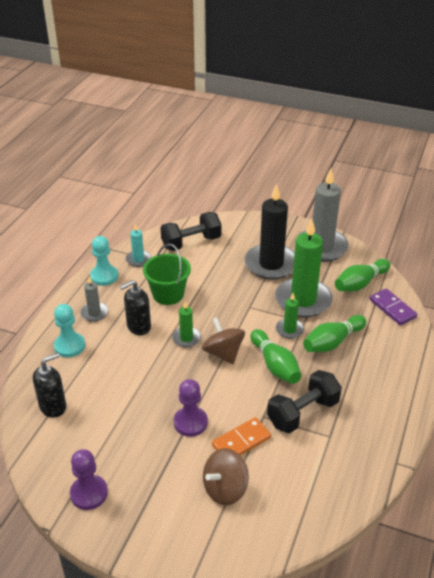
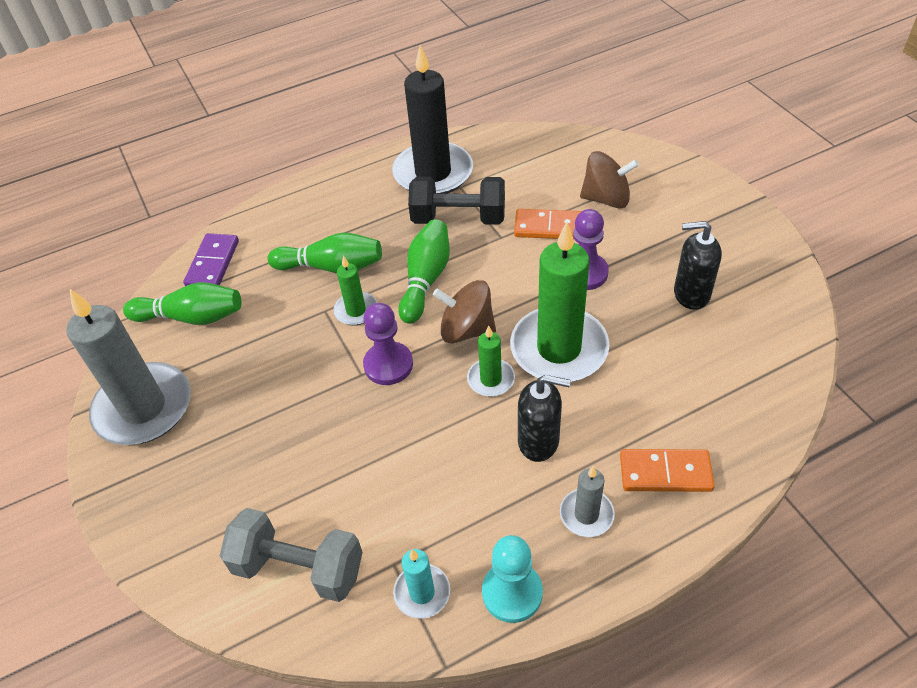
camera: 135 degrees left, 10 degrees up
black soap dispenser [33,353,66,417] -> black soap dispenser moved to [674,221,722,310]
turquoise pawn [54,304,85,357] -> orange domino [620,449,715,492]
purple pawn [70,449,108,510] -> purple pawn moved to [363,303,413,385]
green bucket [143,244,191,305] -> none
black dumbbell [160,212,222,251] -> grey dumbbell [220,508,363,602]
brown spinning top [202,317,245,364] -> brown spinning top turned 90 degrees clockwise [433,280,496,344]
black candle [245,184,295,279] -> black candle moved to [392,45,473,194]
green candle [275,218,333,317] -> green candle moved to [510,222,610,382]

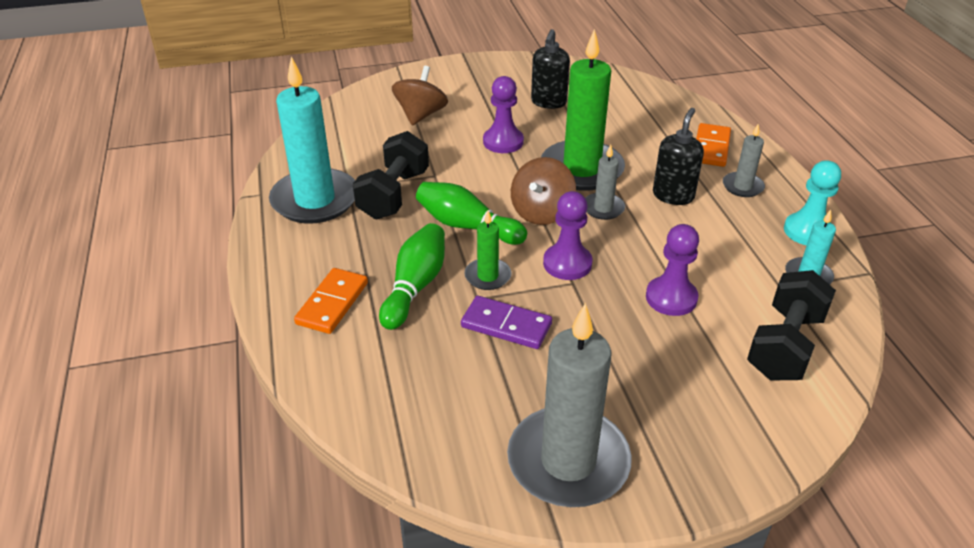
camera: 80 degrees left, 10 degrees down
green bowling pin [123,282,241,325] -> none
purple domino [183,233,239,286] -> purple domino moved to [461,296,552,349]
grey dumbbell [220,508,363,602] -> black dumbbell [747,270,836,380]
black candle [392,45,473,194] -> turquoise candle [269,57,355,224]
green candle [467,326,515,396] -> grey candle [585,145,625,220]
orange domino [514,209,582,239] -> orange domino moved to [294,268,368,334]
none -> purple pawn [646,224,699,316]

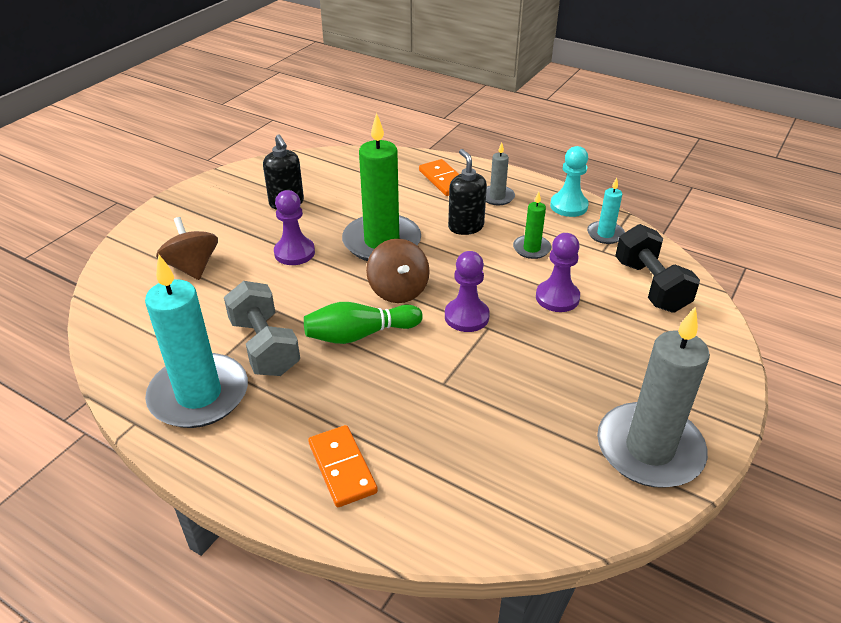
camera: 45 degrees left, 0 degrees up
black dumbbell [353,131,429,219] -> grey dumbbell [224,281,300,376]
green bowling pin [379,223,445,330] -> none
purple domino [461,296,552,349] -> none
green candle [464,211,511,290] -> green candle moved to [513,192,551,259]
grey candle [585,145,625,220] -> none

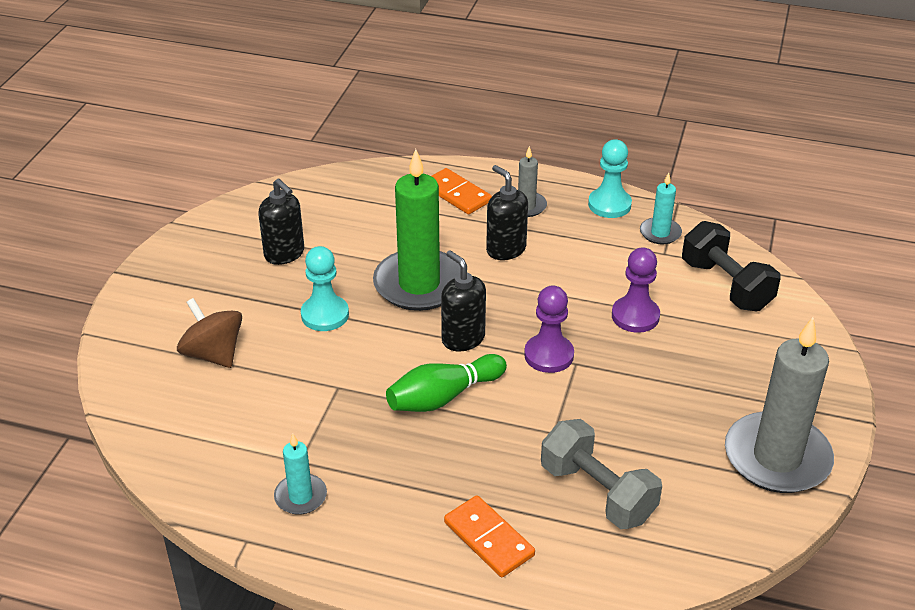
camera: 15 degrees left, 0 degrees up
turquoise candle [145,254,248,428] -> turquoise candle [274,434,327,515], size x0.48
grey dumbbell [224,281,300,376] -> grey dumbbell moved to [541,419,662,529]
purple pawn [274,190,315,265] -> turquoise pawn [301,246,349,331]
brown spinning top [366,239,430,303] -> black soap dispenser [441,250,486,351]
green candle [513,192,551,259] -> none

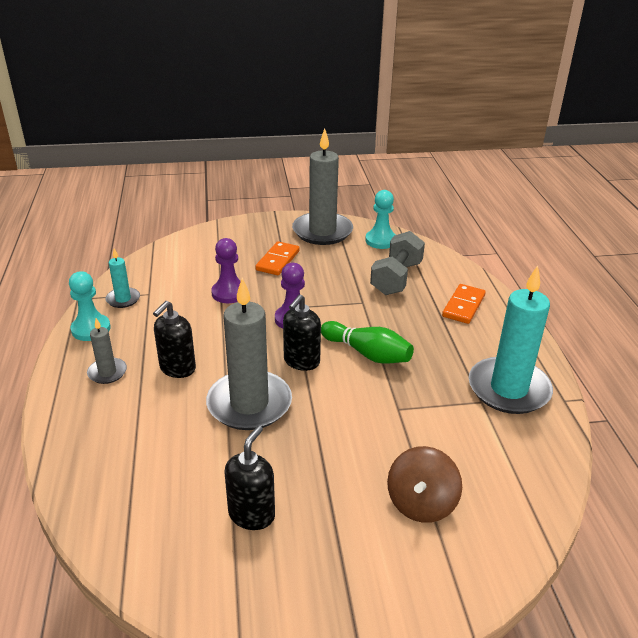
camera: 115 degrees left, 5 degrees down
turquoise candle [274,434,327,515] -> turquoise candle [469,265,553,414], size x2.09
turquoise pawn [301,246,349,331] -> turquoise pawn moved to [365,190,396,249]
green candle [373,149,461,311] -> grey candle [206,278,292,430]
orange domino [432,168,492,214] -> orange domino moved to [255,241,300,275]
black dumbbell [682,221,781,311] -> none

